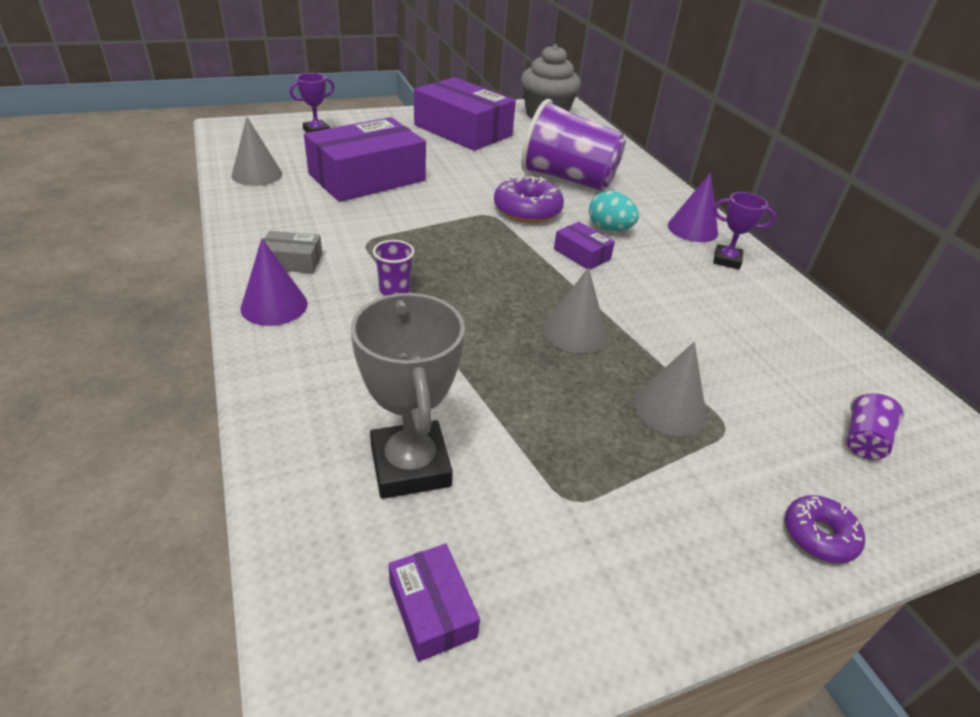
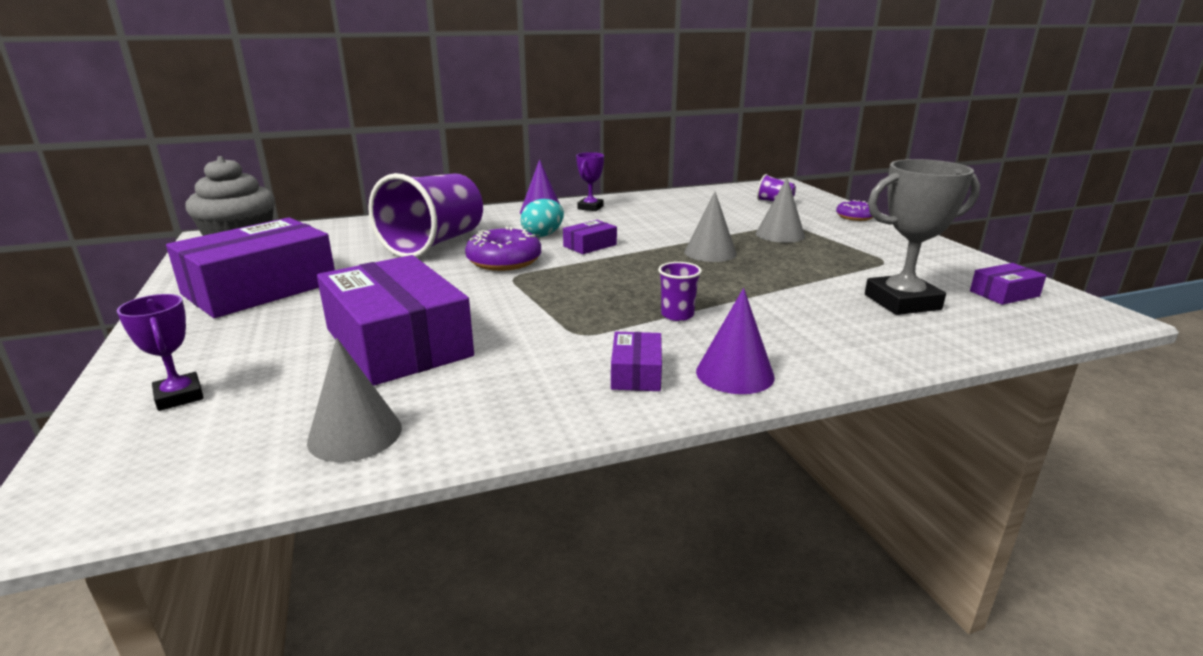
camera: 85 degrees left, 15 degrees down
grey box [263,231,322,273] -> purple box [611,332,662,391]

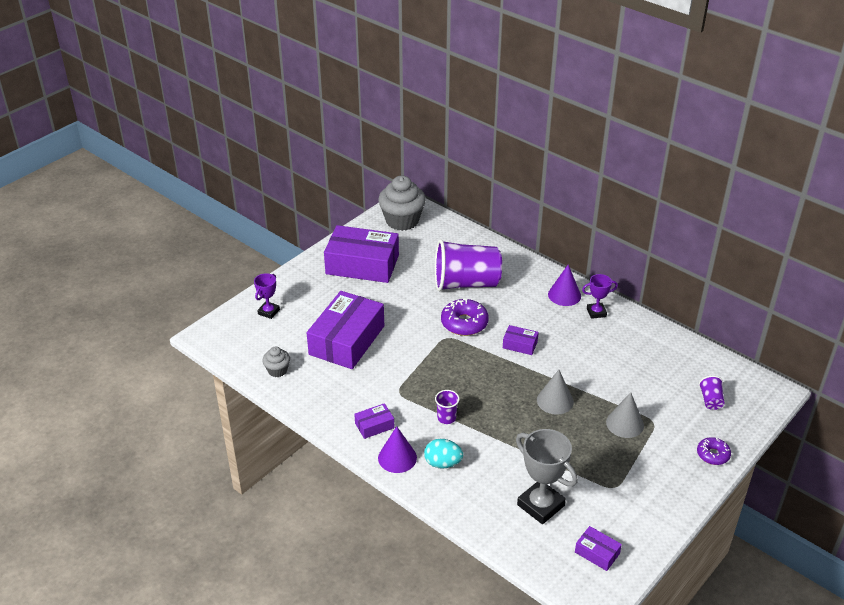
camera: 60 degrees right, 15 degrees up
grey cone [307,338,402,462] -> grey cupcake [262,347,290,377]
turquoise egg [521,199,564,237] -> turquoise egg moved to [424,439,463,469]

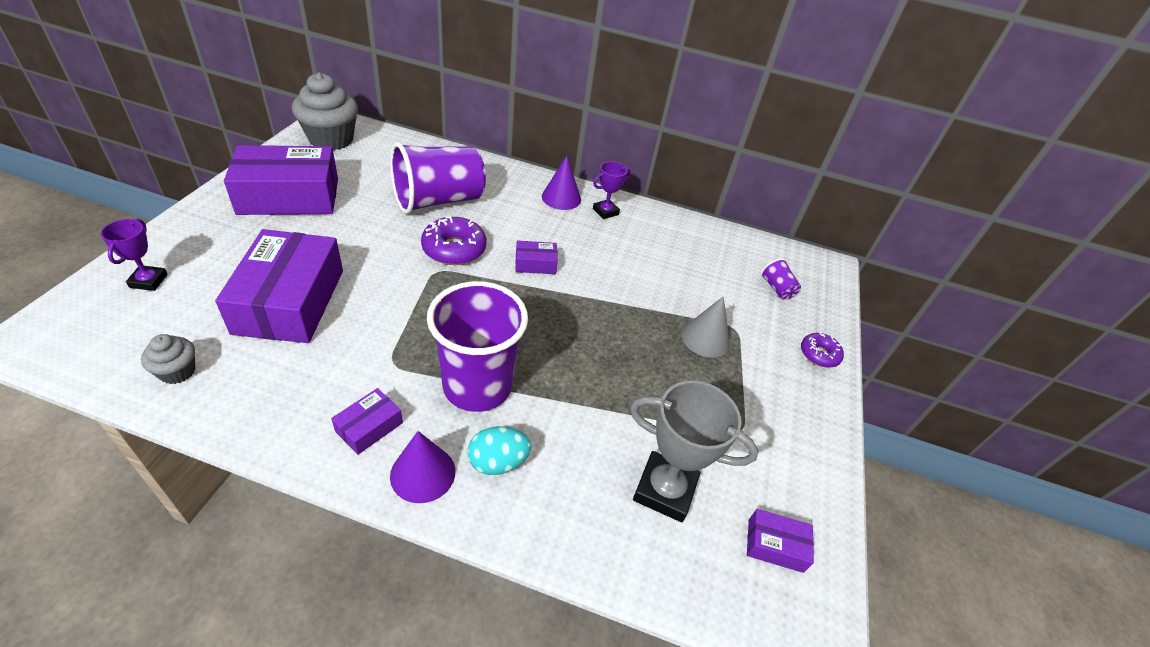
camera: 30 degrees left, 5 degrees up
purple cup [435,390,460,424] -> purple cup [427,281,528,412], size x2.43
grey cone [537,370,574,415] -> none

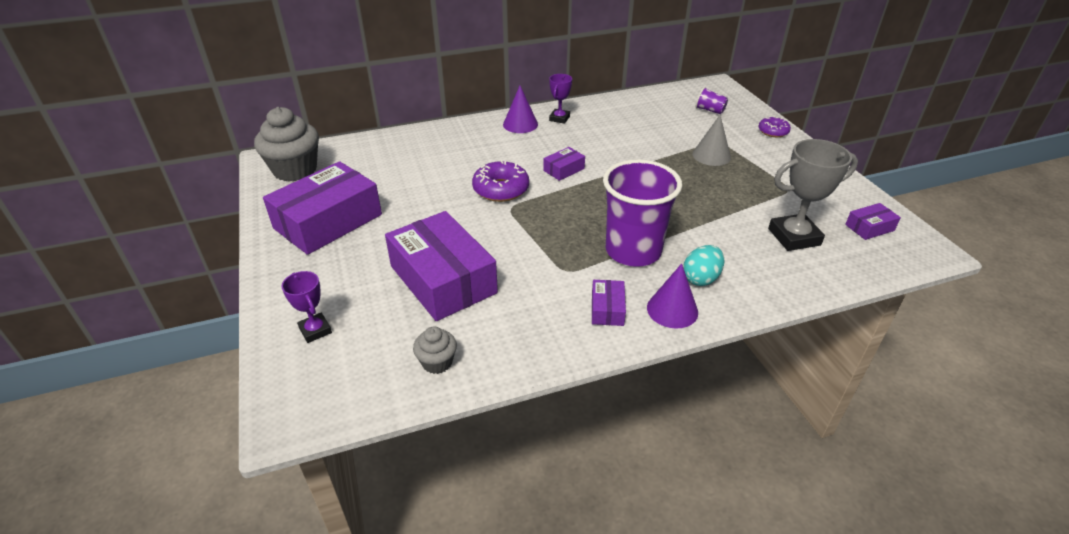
camera: 30 degrees left, 5 degrees down
purple cup [390,142,486,214] -> none

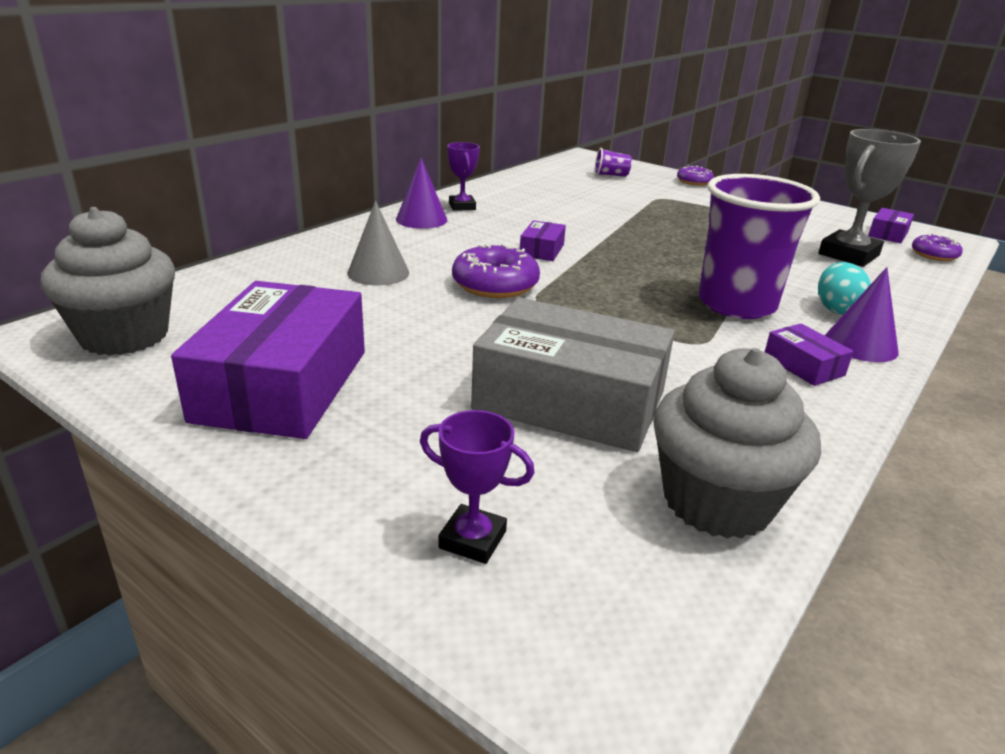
camera: 35 degrees left, 10 degrees down
purple box [385,211,498,321] -> grey box [471,297,675,452]
grey cupcake [413,327,457,374] -> grey cupcake [653,348,821,539], size x2.01
grey cone [692,115,731,166] -> grey cone moved to [347,201,409,286]
none -> purple donut [912,234,963,261]

